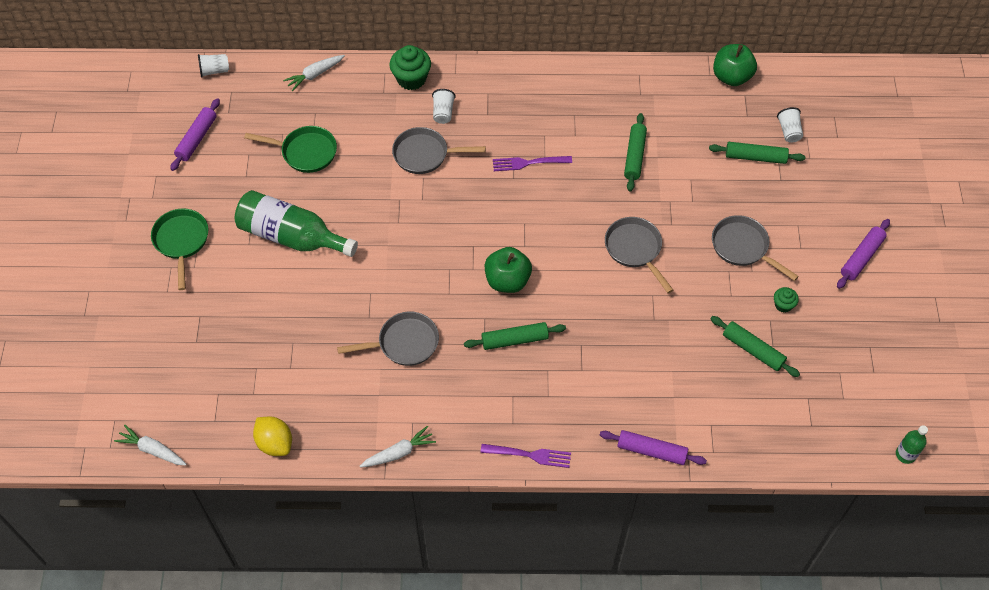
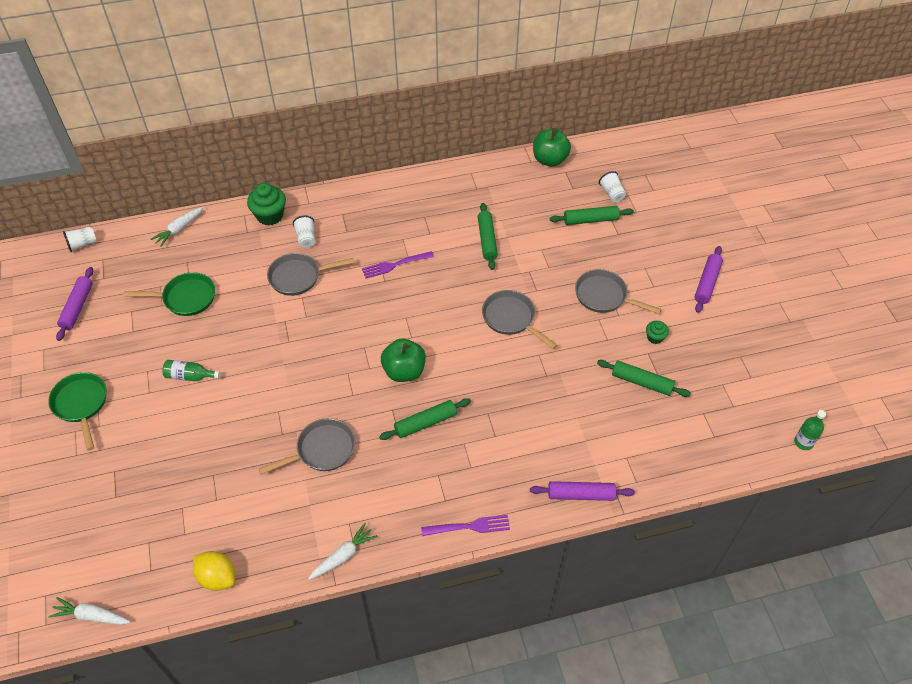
camera: 15 degrees left, 5 degrees down
green bottle [235,190,358,257] -> green bottle [162,360,220,381], size x0.46

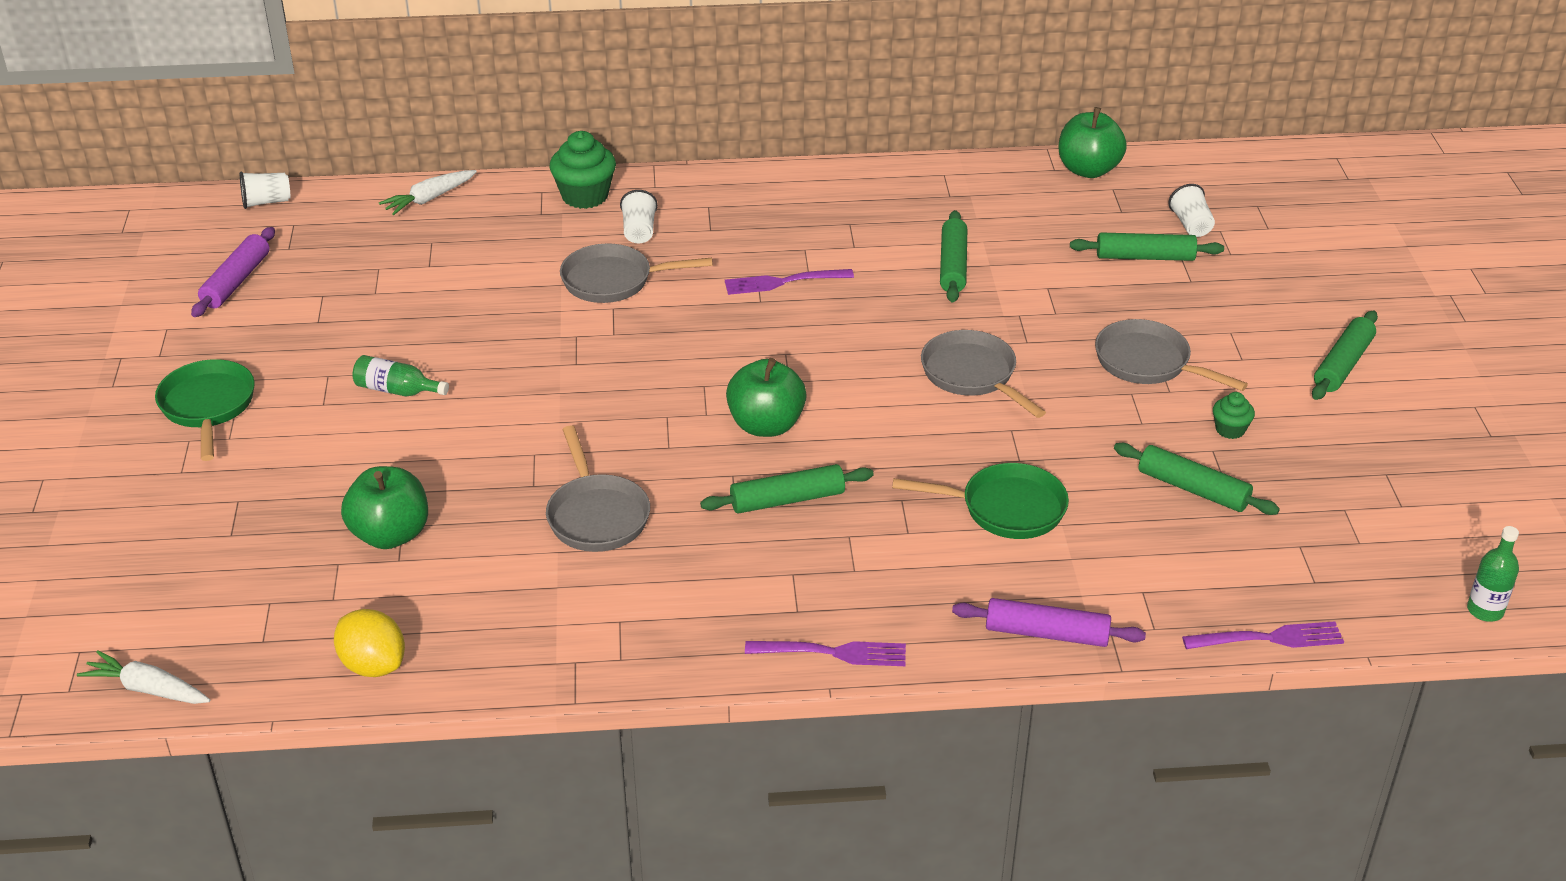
camera: 10 degrees right, 15 degrees down
green pan [124,272,215,316] -> green pan moved to [892,463,1069,539]
grey pan [259,418,355,475] -> grey pan turned 90 degrees clockwise [546,425,650,552]
white carrot [308,523,377,580] -> none
purple rolling pin [695,246,723,313] -> green rolling pin [1312,310,1378,400]
none -> green apple [341,466,428,549]
none -> purple fork [1182,621,1344,649]

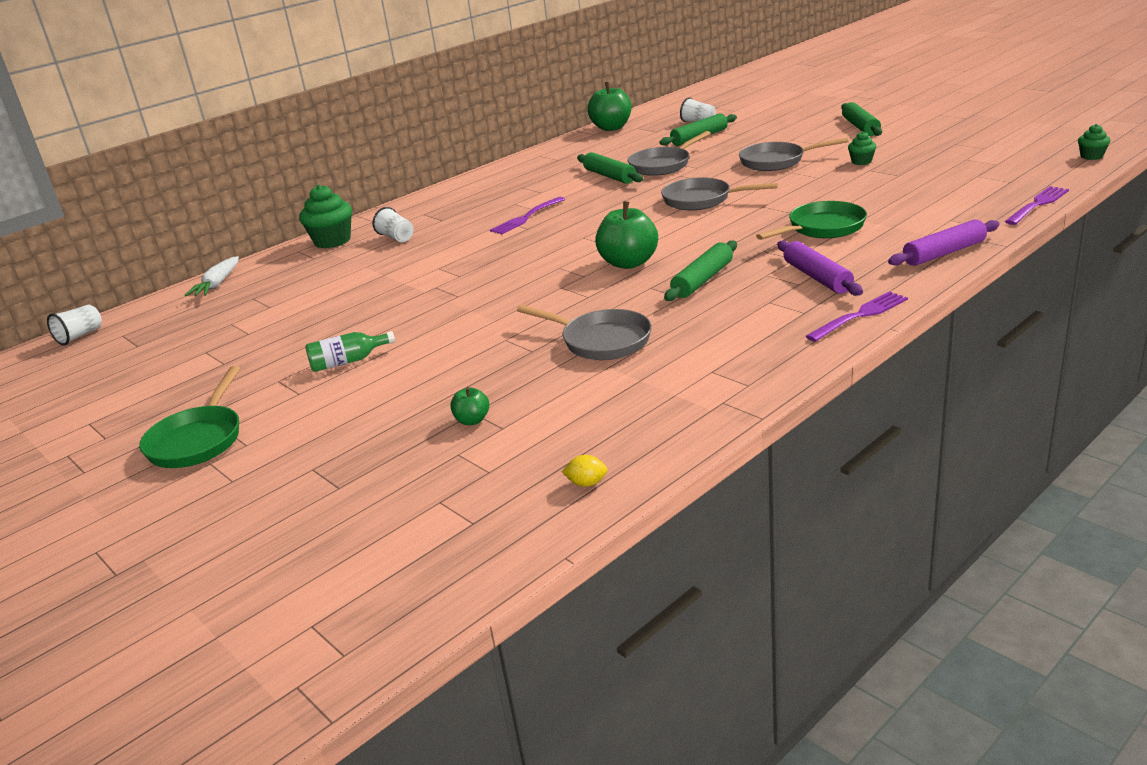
camera: 35 degrees left, 10 degrees down
white carrot [77,650,210,704] -> none
green pan [155,359,255,461] -> green pan turned 120 degrees counterclockwise [139,366,240,468]
purple rolling pin [191,227,275,317] -> purple rolling pin moved to [777,240,863,296]
yellow lemon [334,609,405,677] -> yellow lemon [562,455,608,487], size x0.50
green apple [341,466,428,549] -> green apple [450,387,489,425], size x0.48
grey pan [560,244,713,303] -> grey pan moved to [628,131,711,176]
green rolling pin [1114,443,1280,515] -> none
green bottle [1467,526,1519,622] -> green cupcake [1078,124,1110,160]

